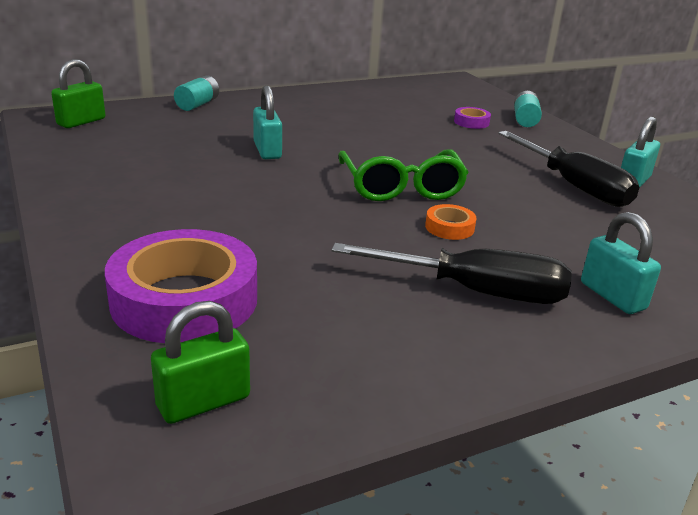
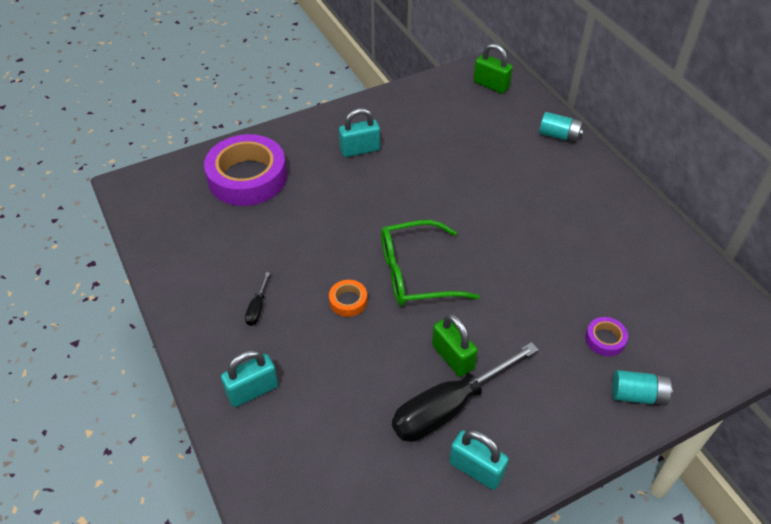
camera: 90 degrees right, 20 degrees up
green padlock [151,301,250,424] -> green padlock moved to [432,313,478,377]
turquoise padlock [253,85,282,159] -> turquoise padlock moved to [339,108,380,157]
black screwdriver [331,243,572,304] -> black screwdriver [245,272,270,326], size x0.41

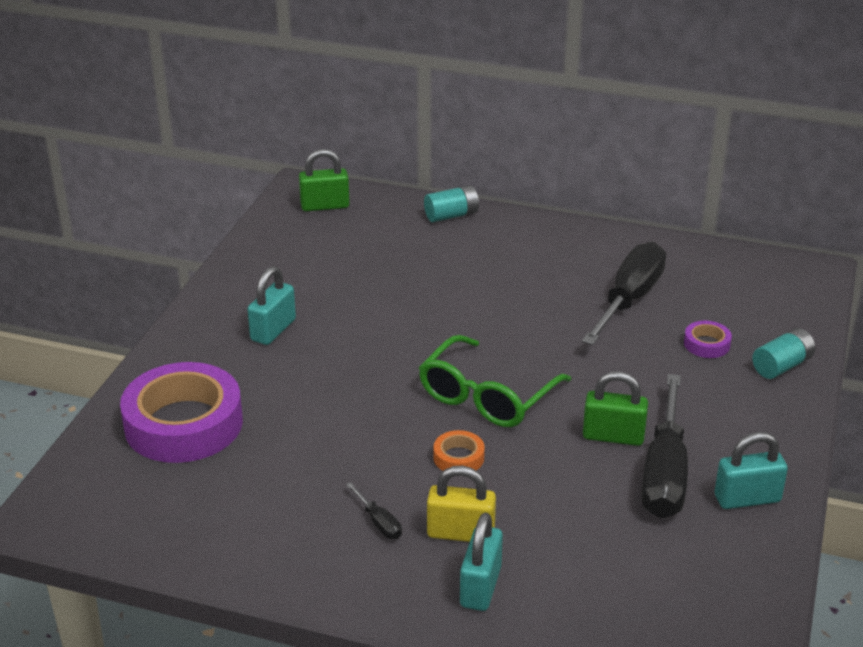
camera: 45 degrees left, 15 degrees down
none -> yellow padlock [427,466,496,542]
none -> black screwdriver [582,242,666,345]

